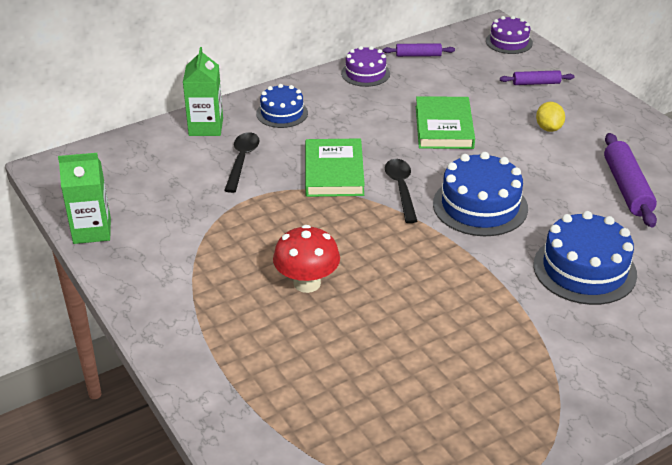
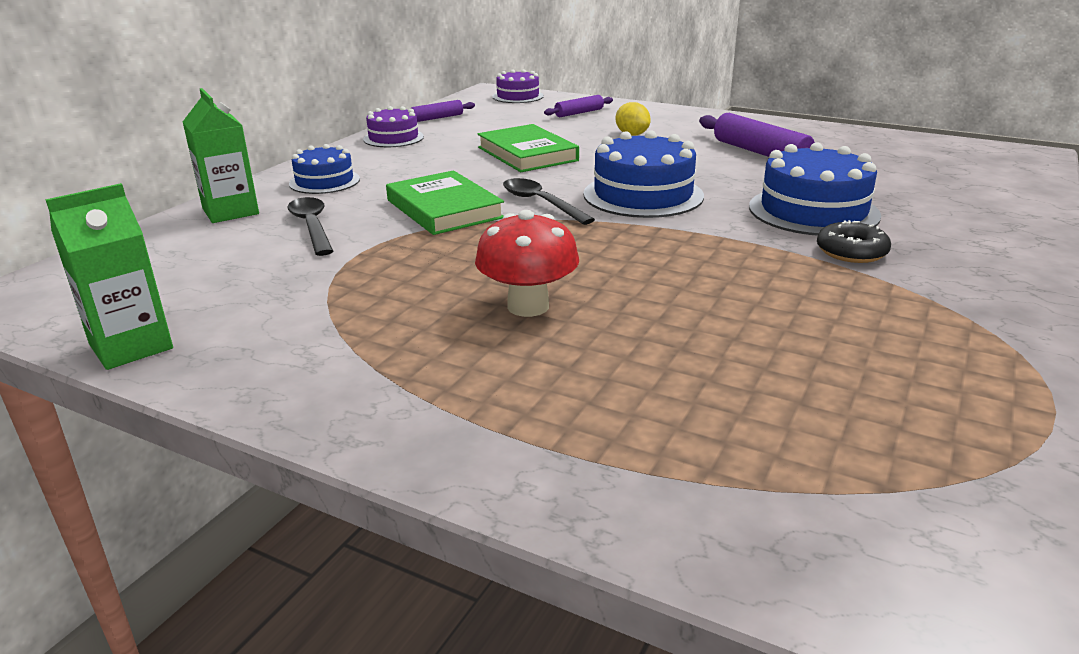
camera: 30 degrees left, 10 degrees down
none -> black donut [817,220,891,263]

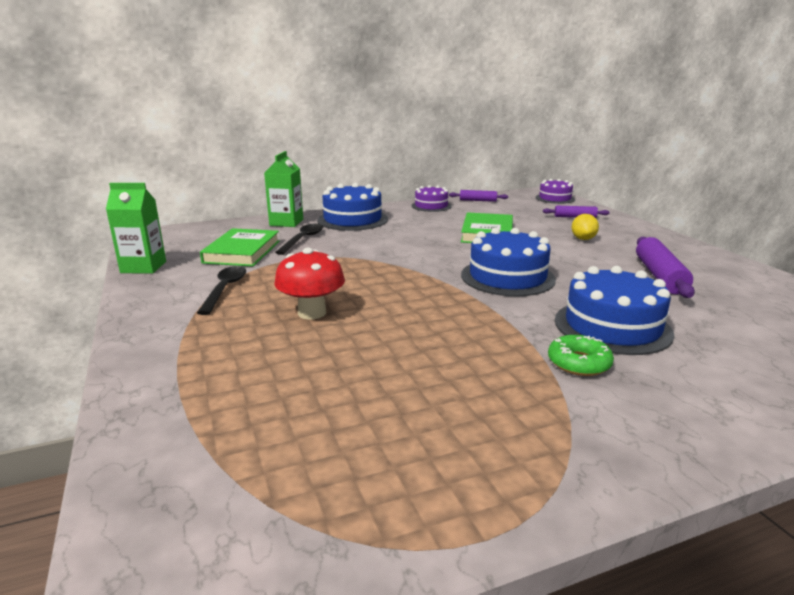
camera: 40 degrees right, 5 degrees down
blue cake [289,144,360,194] -> blue cake [317,183,388,231], size x1.63
green book [386,170,504,235] -> green book moved to [200,228,280,266]
black spoon [503,178,595,225] -> black spoon moved to [197,266,246,315]
black donut [817,220,891,263] -> green donut [548,335,614,376]

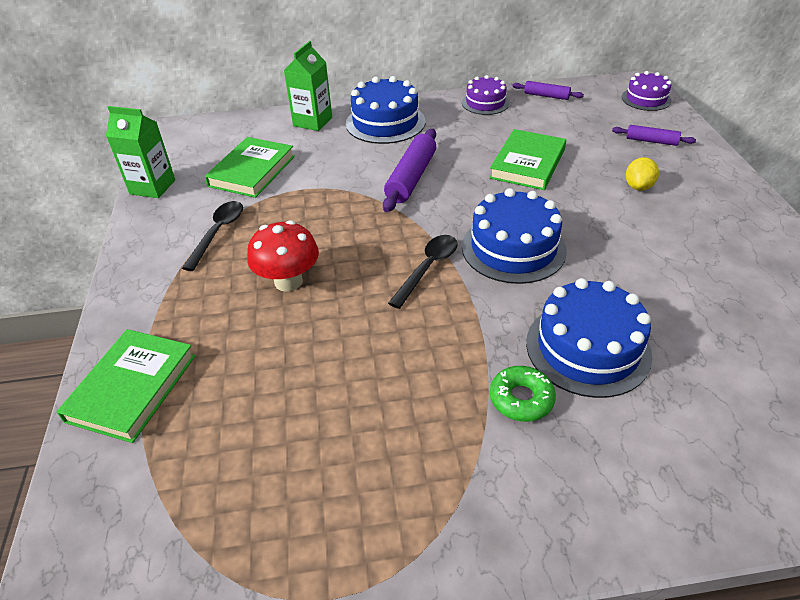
camera: 15 degrees right, 20 degrees up
black spoon [275,223,324,255] -> black spoon moved to [388,235,458,309]
purple rolling pin [636,237,695,298] -> purple rolling pin moved to [383,129,436,212]
none -> green book [57,329,195,443]

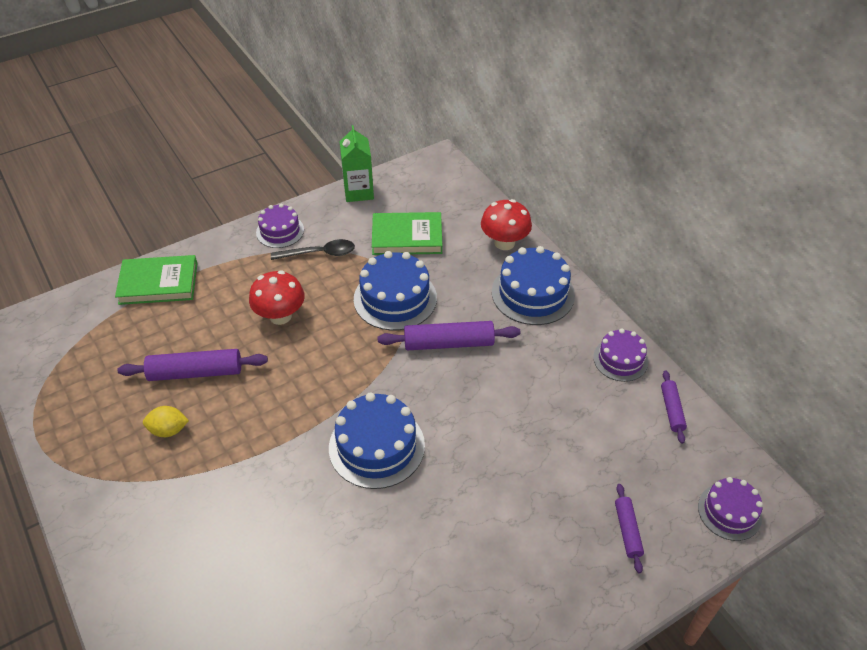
camera: 65 degrees right, 5 degrees up
green carton [284,41,332,131] -> red mushroom [481,199,532,250]
black spoon [388,235,458,309] -> none
green book [489,129,566,190] -> none
green donut [490,366,556,422] -> none
blue cake [526,278,652,398] -> blue cake moved to [354,251,437,330]
yellow lemon [626,157,659,191] -> yellow lemon moved to [143,406,189,437]
none -> purple rolling pin [117,349,268,381]
none -> purple cake [256,204,304,248]

